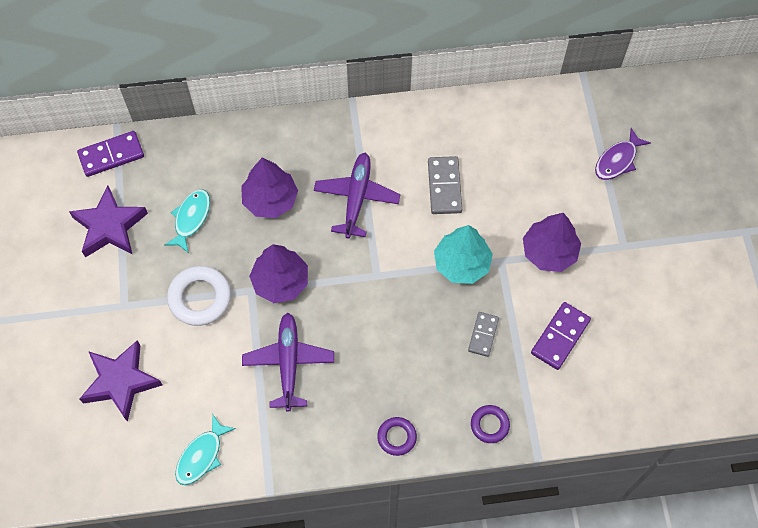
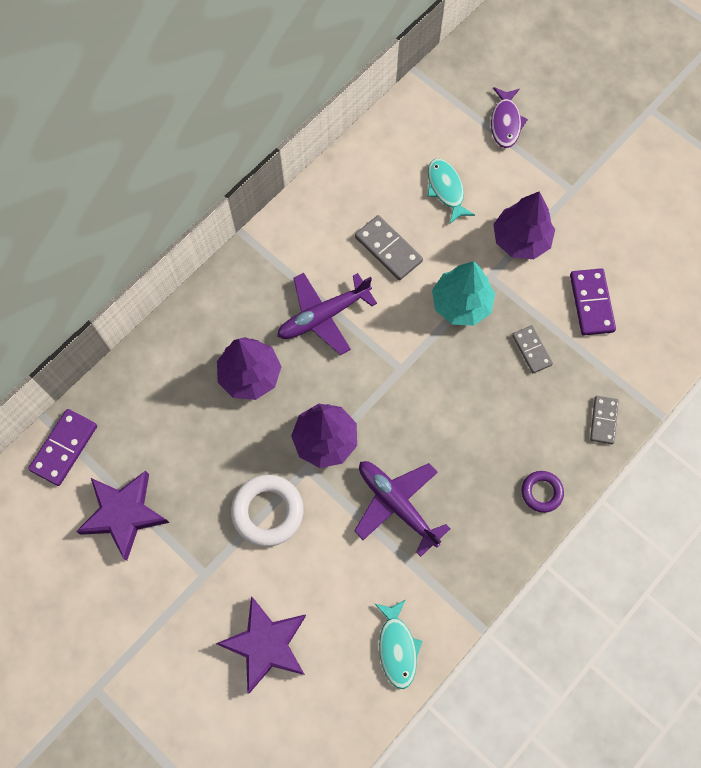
camera: 40 degrees left, 5 degrees up
turquoise fish [164,189,210,253] -> turquoise fish moved to [428,159,475,224]
purple plane [314,153,400,239] -> purple plane turned 90 degrees counterclockwise [277,273,377,355]
purple ring [471,405,510,443] -> grey domino [590,396,619,444]

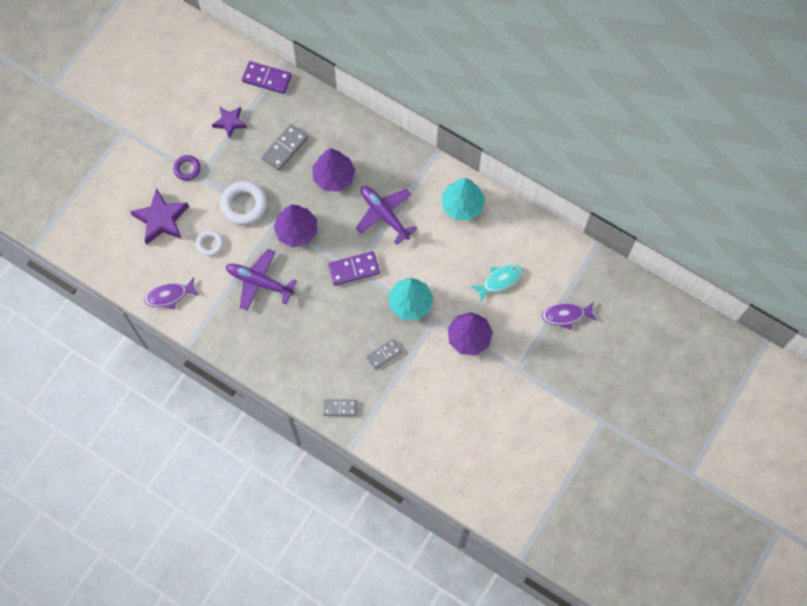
camera: 80 degrees right, 0 degrees up
purple star [76,471,169,560] -> purple star [212,107,247,139], size x0.61
purple plane [354,461,451,557] -> purple plane turned 105 degrees counterclockwise [226,249,297,311]
grey domino [355,215,423,280] -> grey domino moved to [262,124,308,171]
turquoise fish [375,599,423,689] -> purple fish [144,277,199,309]
purple ring [521,471,564,513] -> purple ring moved to [173,155,201,181]
purple domino [570,268,616,335] -> purple domino moved to [328,251,380,286]
none -> white ring [196,230,224,256]
none -> turquoise tree [441,178,485,220]

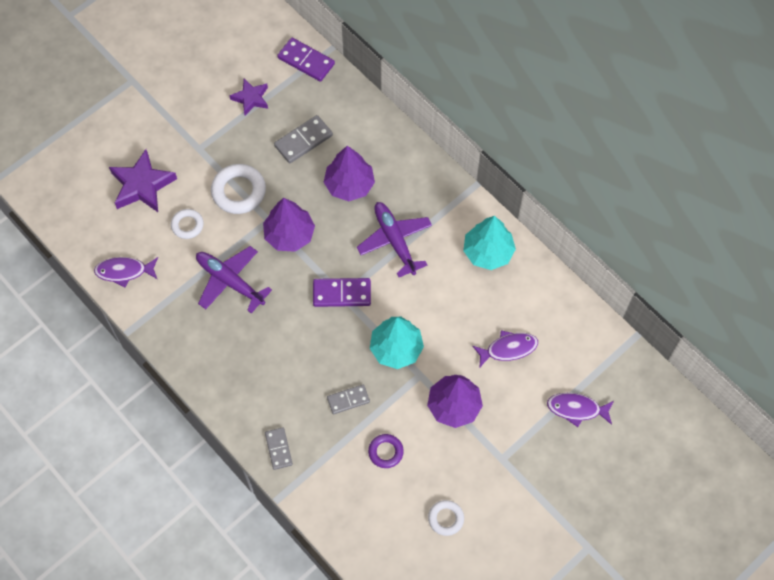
camera: 15 degrees right, 5 degrees down
purple ring [173,155,201,181] -> purple ring moved to [368,434,404,468]
grey domino [323,399,357,416] -> grey domino turned 60 degrees clockwise [265,427,293,470]
turquoise fish [471,264,523,302] -> purple fish [473,330,538,367]
none -> white ring [428,500,464,536]

